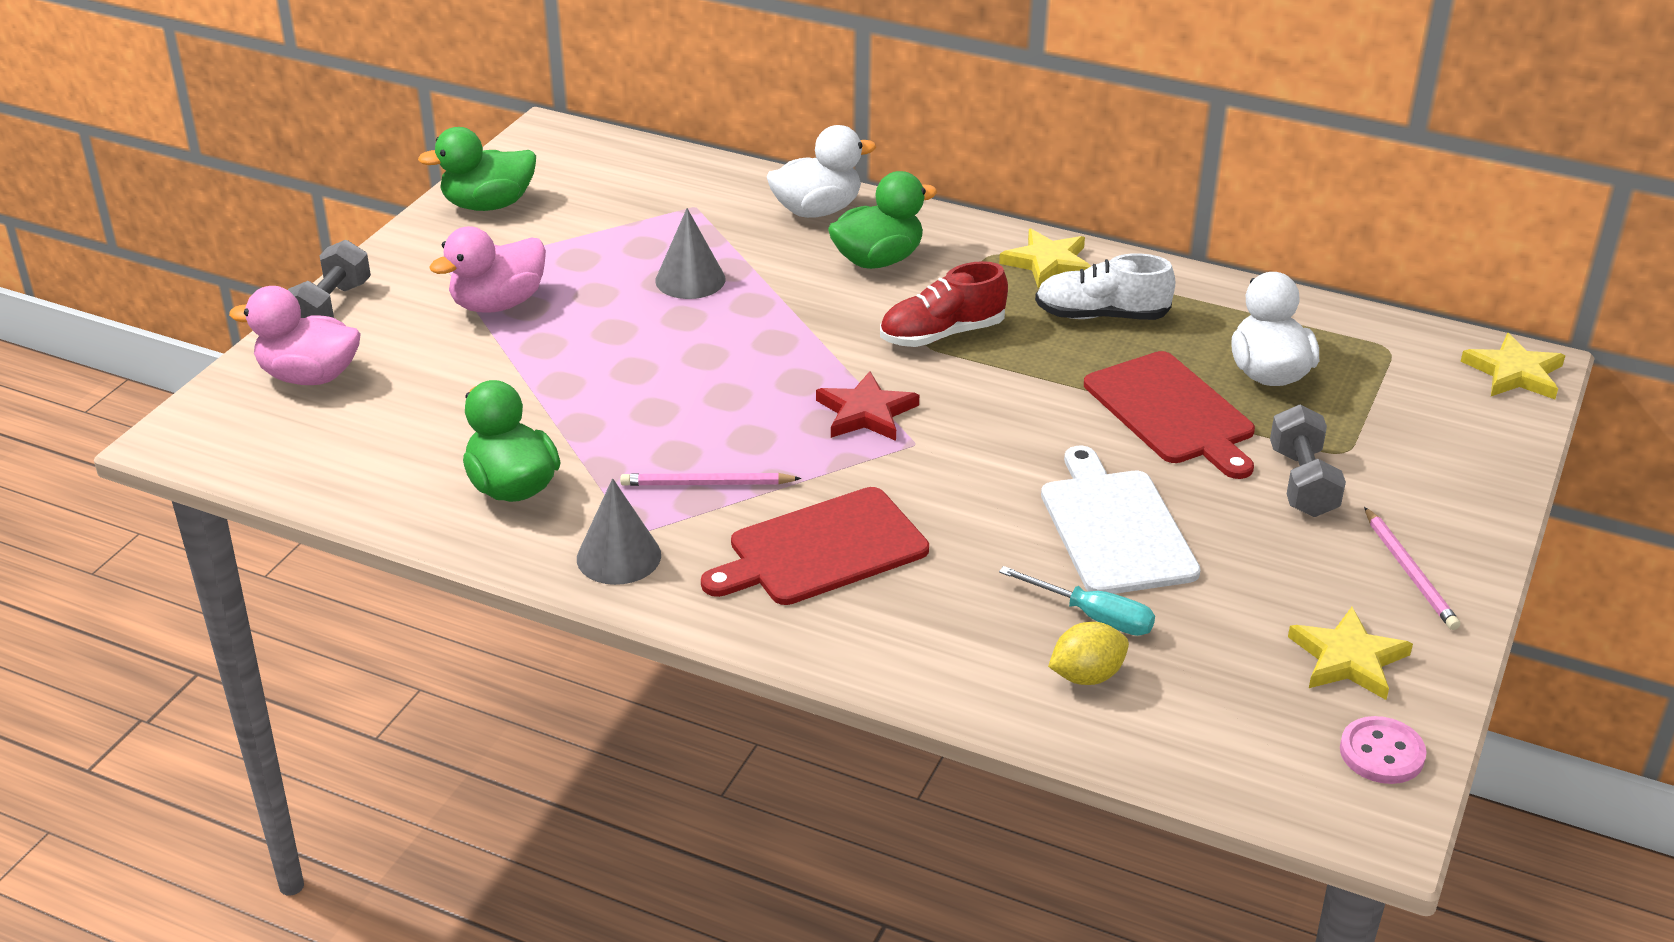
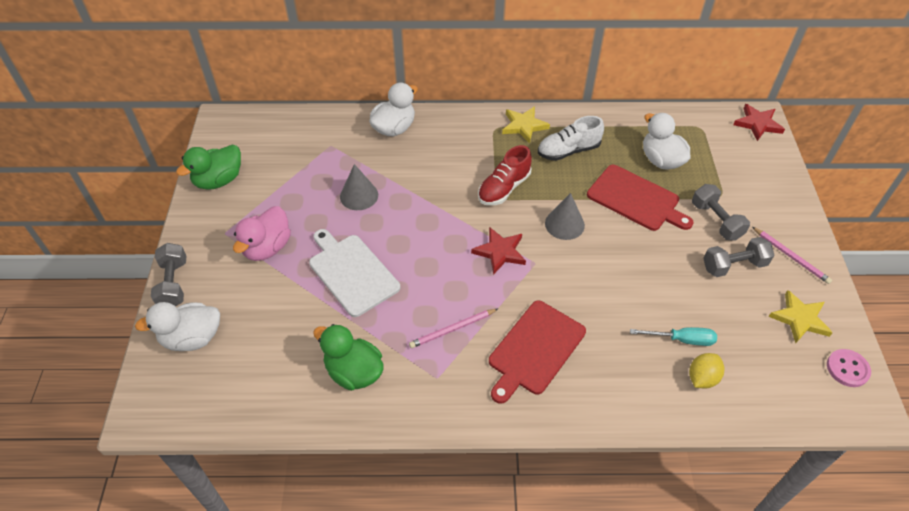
camera: 25 degrees left, 15 degrees up
pink duck [229,286,361,385] -> white duck [135,302,220,351]
grey cone [577,478,661,585] -> grey cone moved to [545,193,585,240]
green duck [828,171,937,269] -> none
white cutting board [1041,446,1201,594] -> white cutting board moved to [309,229,400,317]
yellow star [1461,333,1565,399] -> red star [733,104,785,141]
none -> grey dumbbell [703,237,774,277]

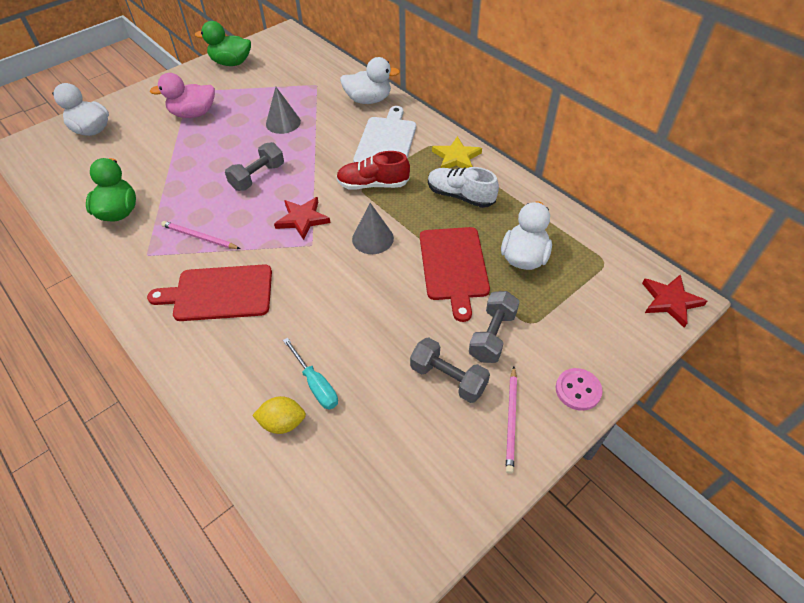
camera: 50 degrees right, 0 degrees up
grey dumbbell [151,243,186,307] -> grey dumbbell moved to [225,142,284,191]
white cutting board [309,229,400,317] -> white cutting board moved to [353,106,416,162]
yellow star [768,290,833,343] -> none
pink button [827,349,871,387] -> pink button moved to [556,368,603,411]

